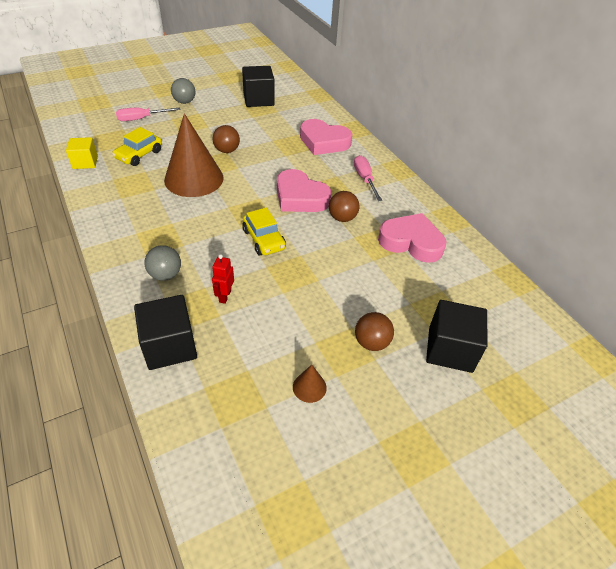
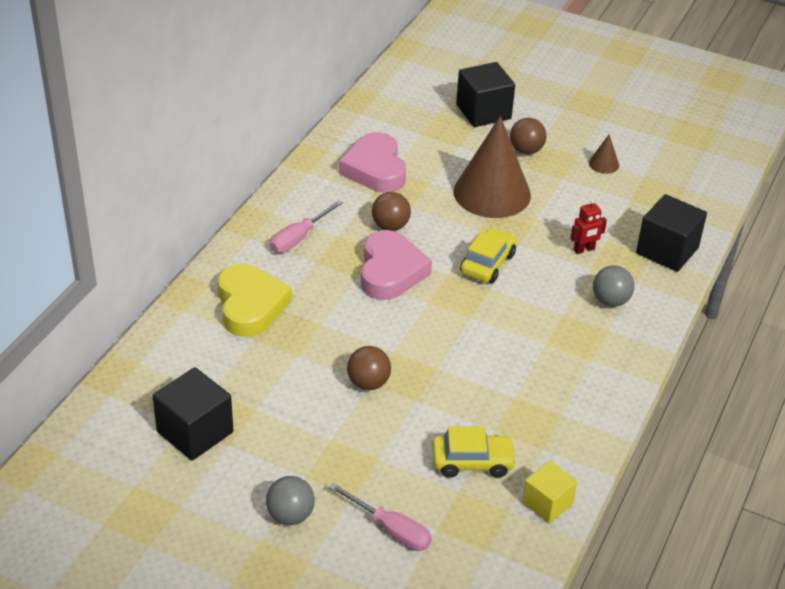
camera: 125 degrees left, 5 degrees down
brown cone [164,113,224,197] -> brown cone moved to [454,116,531,218]
pink heart [300,119,352,155] -> yellow heart [218,264,292,337]

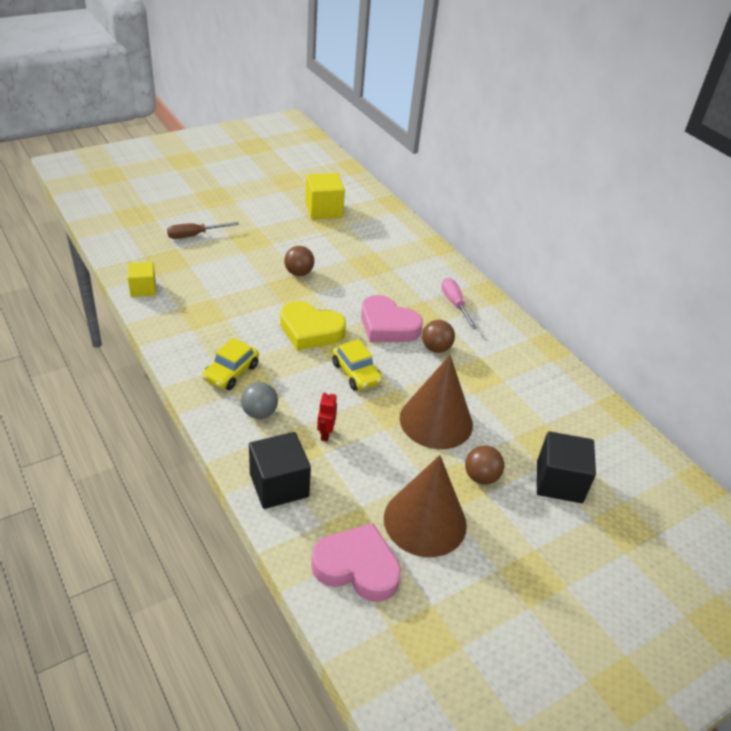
camera: 120 degrees right, 0 degrees up
black cube [152,367,233,460] -> yellow cube [305,173,345,219]
yellow heart [218,264,292,337] -> yellow heart moved to [280,301,346,351]
grey ball [266,476,315,525] -> none
pink screwdriver [329,483,432,551] -> brown screwdriver [167,222,239,239]
pink heart [339,132,406,193] -> pink heart moved to [311,523,401,602]
yellow car [432,427,517,478] -> yellow car moved to [202,338,259,390]
brown cone [589,135,619,174] -> brown cone [384,455,467,557], size x2.46

